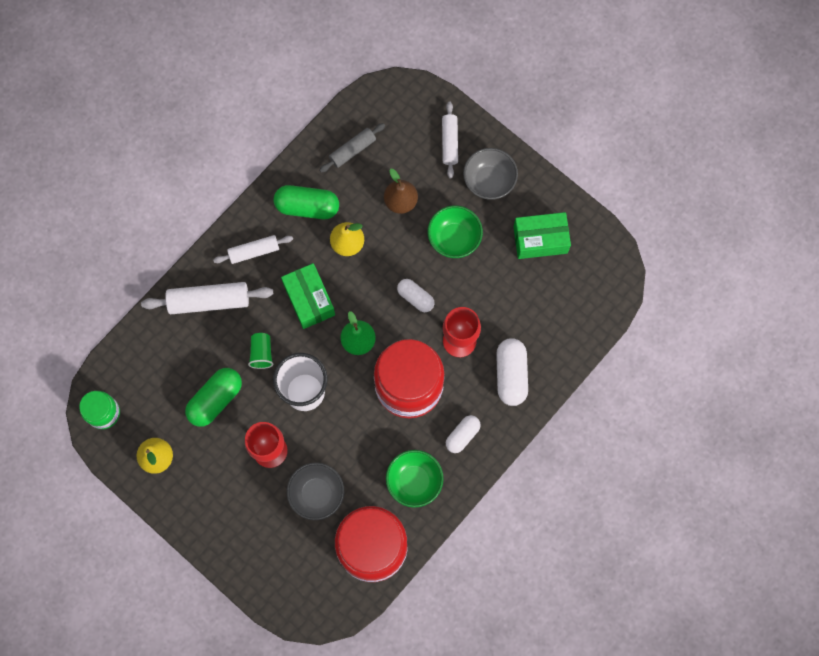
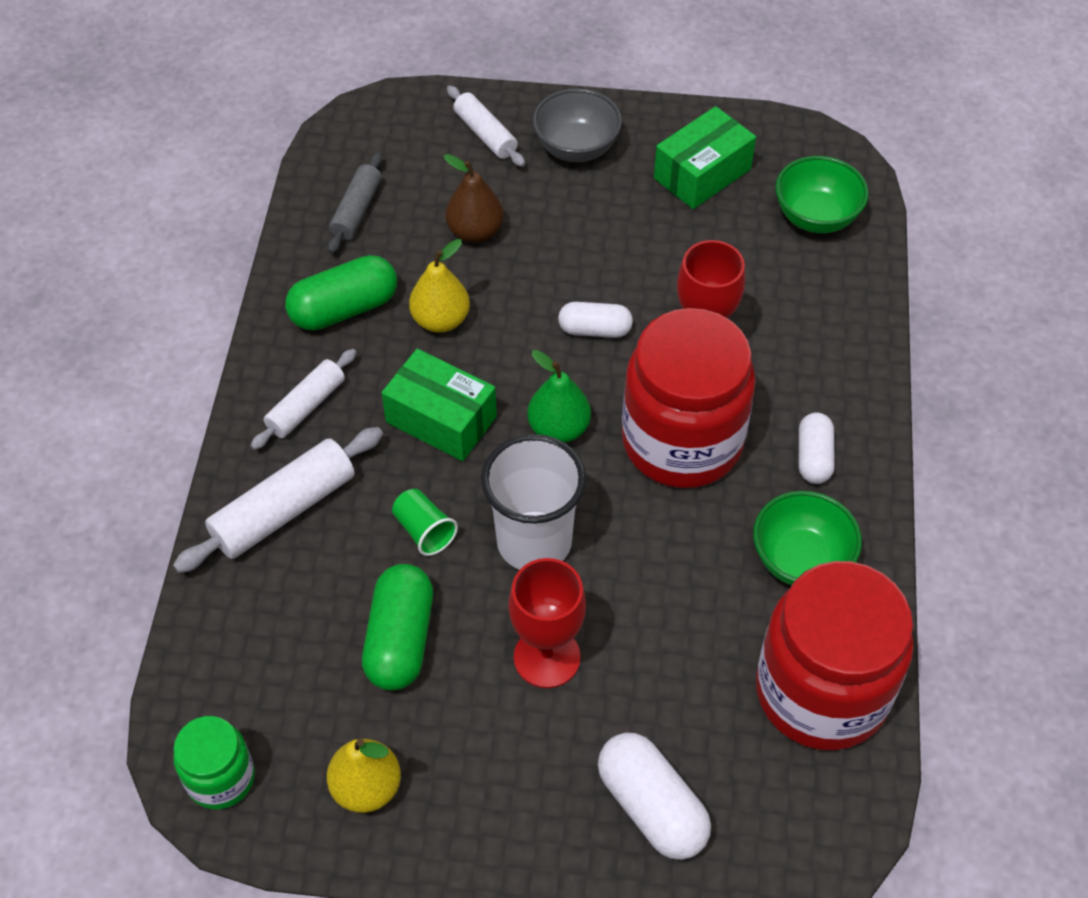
camera: 35 degrees left, 20 degrees down
grey bowl [287,463,344,520] -> none
green bowl [428,206,483,258] -> green bowl moved to [775,156,869,233]
white capsule [496,338,528,406] -> white capsule moved to [598,733,711,860]

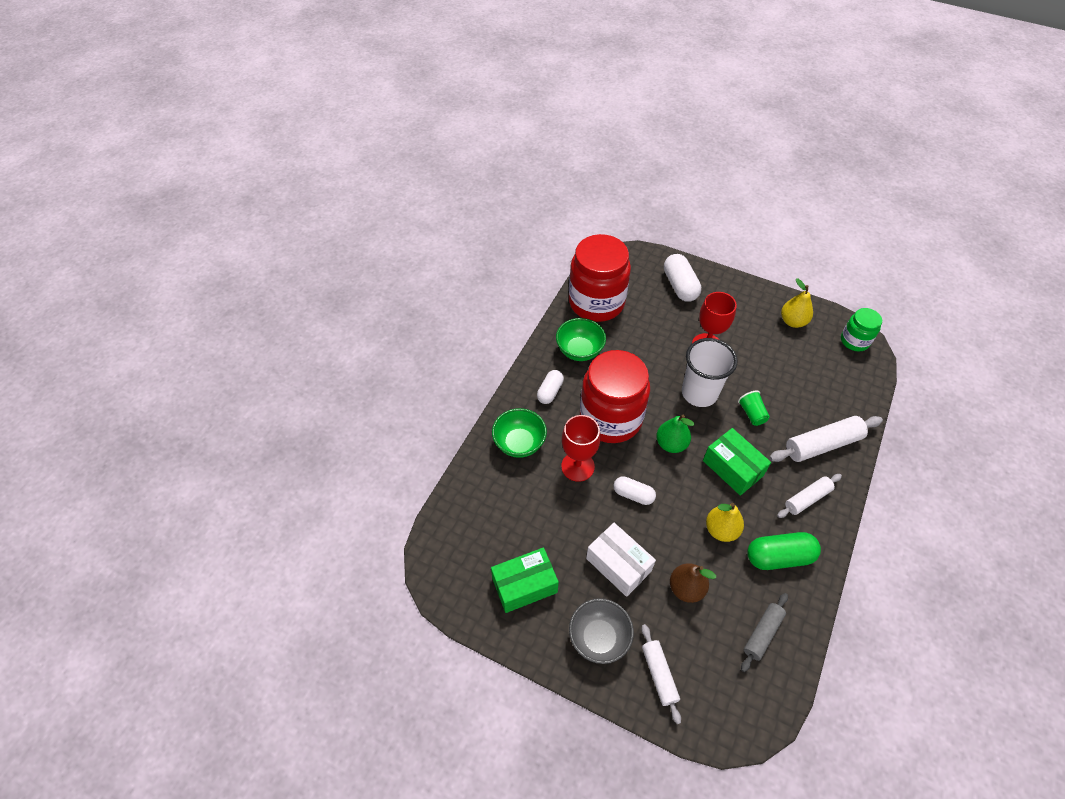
camera: 160 degrees left, 0 degrees up
green capsule [362,564,433,691] -> none
green bowl [775,156,869,233] -> green bowl moved to [492,408,547,458]
none -> white box [586,523,656,597]

